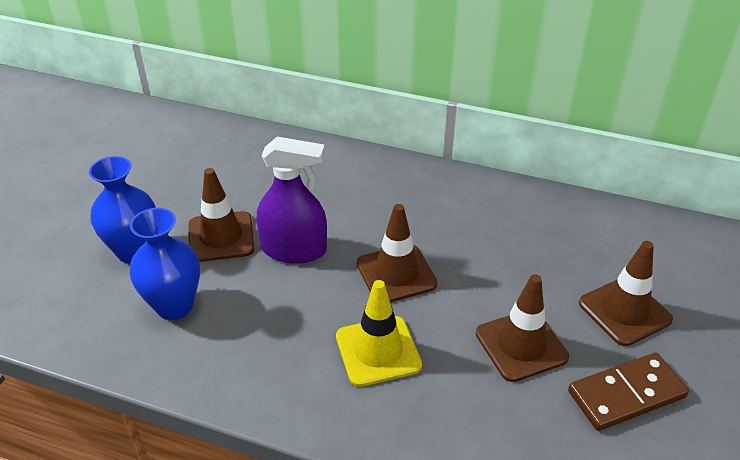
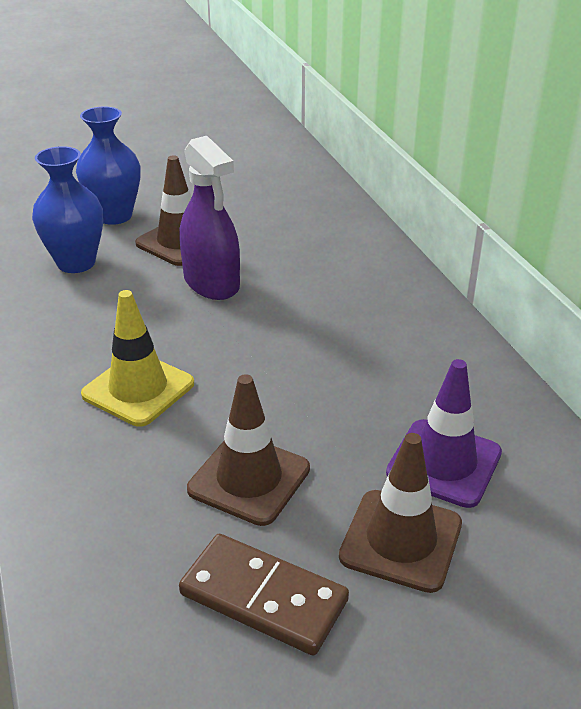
camera: 50 degrees right, 5 degrees down
brown traffic cone [357,204,438,302] -> none
none -> purple traffic cone [386,359,502,508]

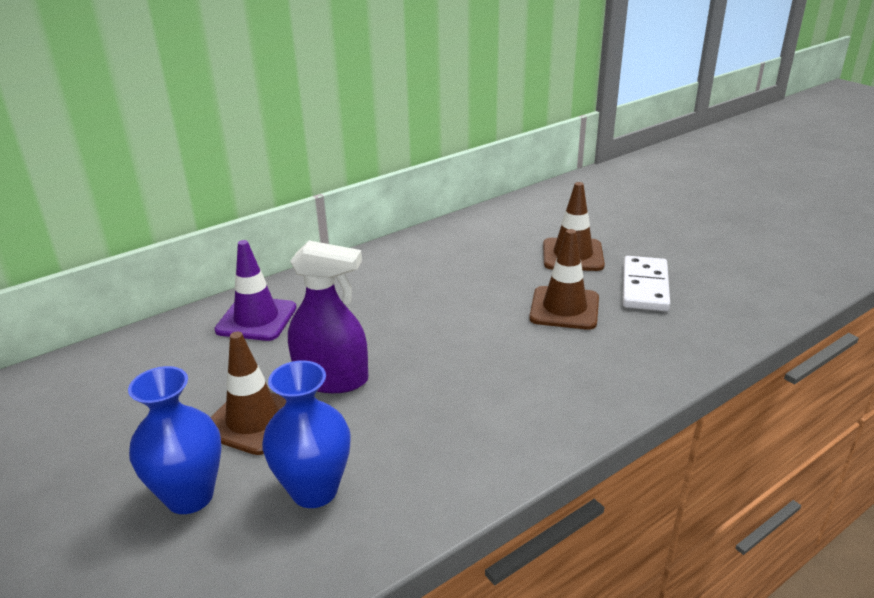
camera: 105 degrees left, 5 degrees down
yellow traffic cone [81,290,194,427] -> none
purple spray bottle [179,136,240,300] -> purple spray bottle turned 60 degrees clockwise [288,240,368,393]
brown domino [179,534,349,656] -> white domino [623,256,670,312]
purple traffic cone [386,359,502,508] -> purple traffic cone moved to [214,240,297,341]

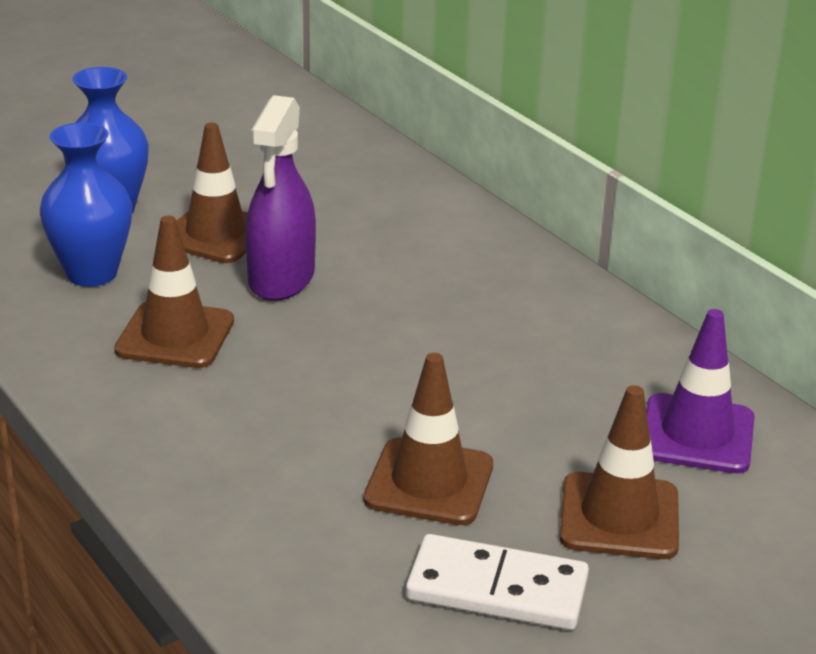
camera: 90 degrees right, 0 degrees up
purple traffic cone [214,240,297,341] -> purple traffic cone moved to [646,309,755,473]
none -> brown traffic cone [114,216,234,368]

